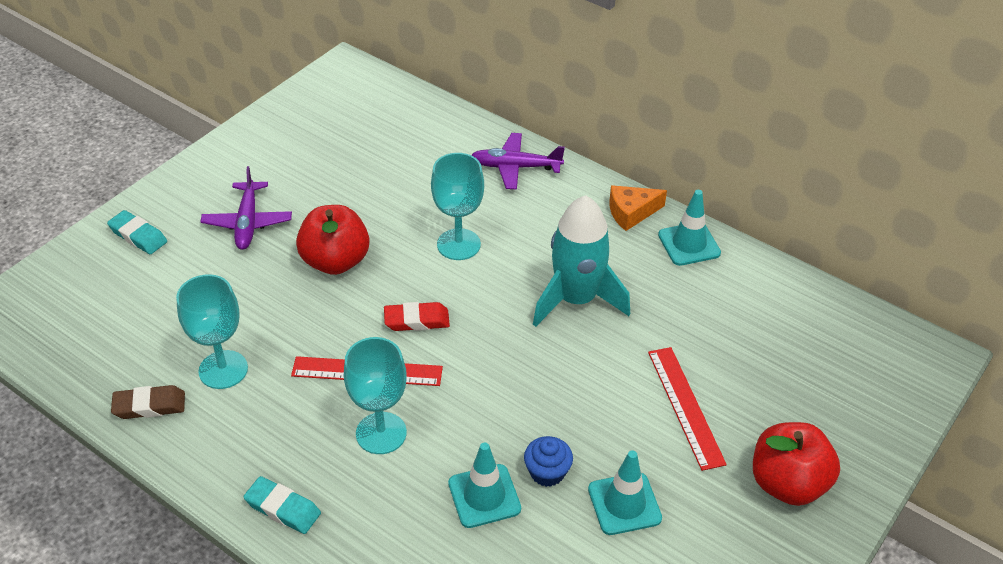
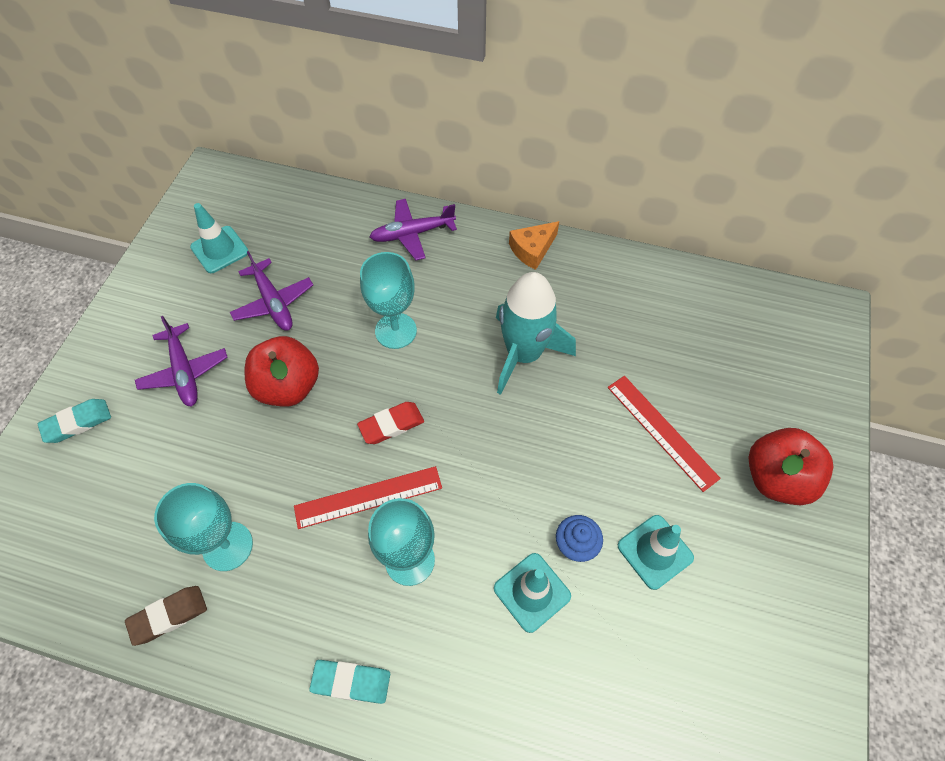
camera: 20 degrees left, 15 degrees up
turquoise eraser [107,210,167,254] -> turquoise eraser turned 45 degrees counterclockwise [38,399,111,443]
turquoise traffic cone [658,190,721,266] -> turquoise traffic cone moved to [190,203,248,273]
none -> purple plane [230,251,313,331]

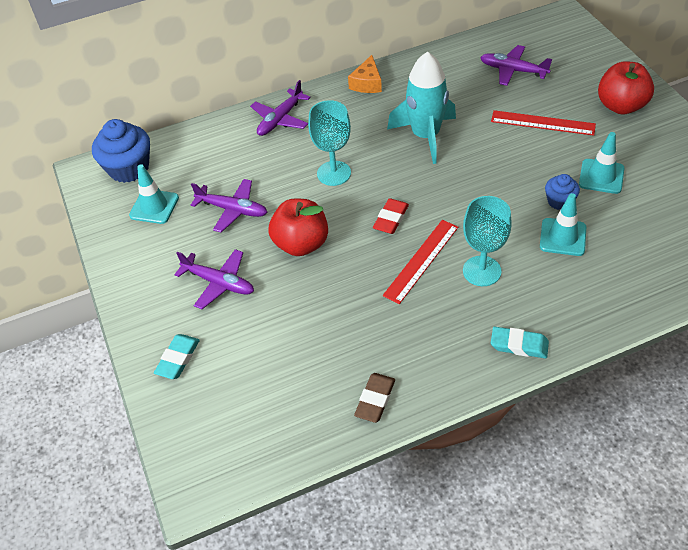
camera: 35 degrees left, 10 degrees down
turquoise goblet [154,483,253,571] -> none
turquoise eraser [309,660,390,704] -> turquoise eraser turned 45 degrees clockwise [491,327,549,358]
none -> blue cupcake [92,119,150,183]
none -> purple plane [480,45,552,86]

